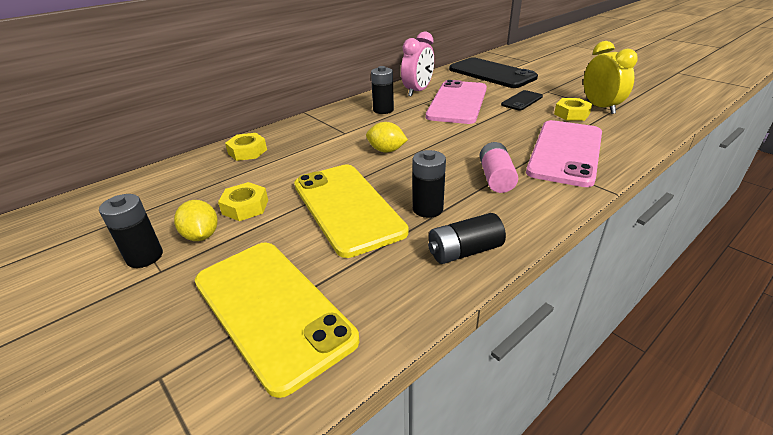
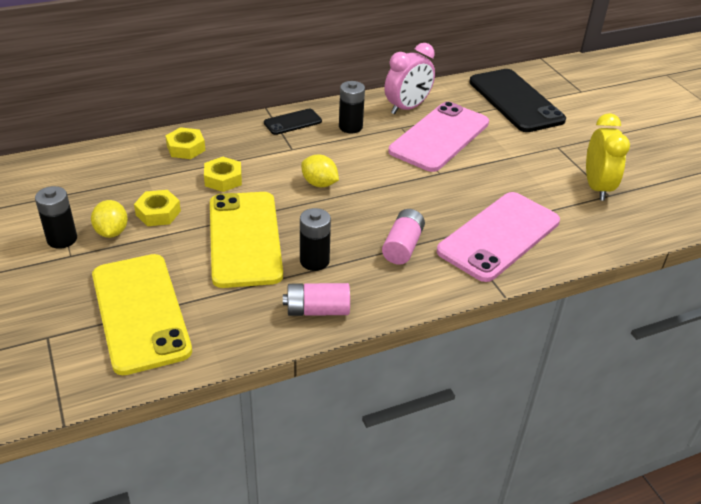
camera: 15 degrees right, 5 degrees up
black battery [428,213,506,264] -> pink battery [283,283,350,316]
black phone [501,90,543,111] -> black phone moved to [264,109,322,135]
yellow nut [554,98,592,121] -> yellow nut moved to [204,157,242,192]

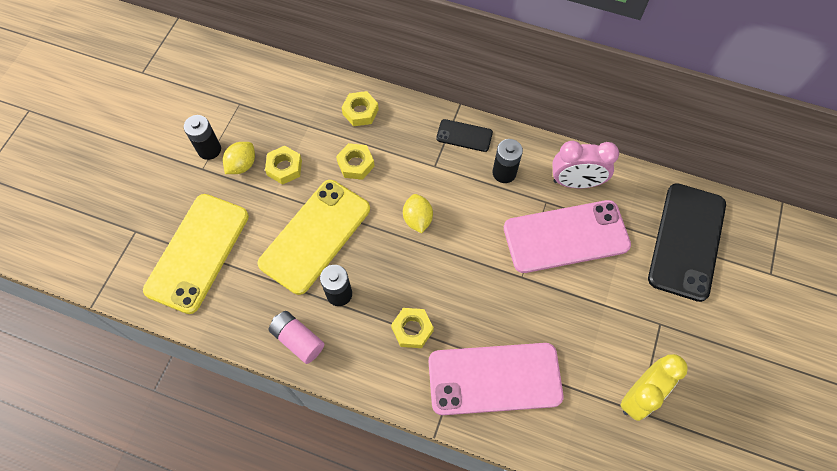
camera: 45 degrees right, 25 degrees up
pink battery [382,209,425,265] -> yellow nut [391,308,434,348]

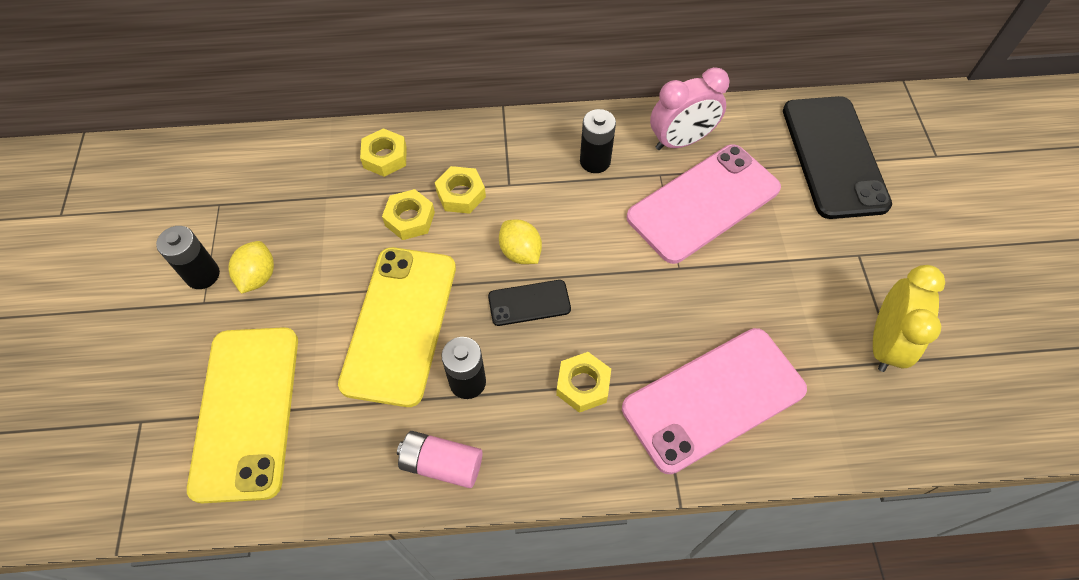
camera: 25 degrees left, 5 degrees down
yellow nut [265,146,302,185] -> yellow nut moved to [434,166,486,214]
black phone [436,119,493,152] -> black phone moved to [488,280,571,326]

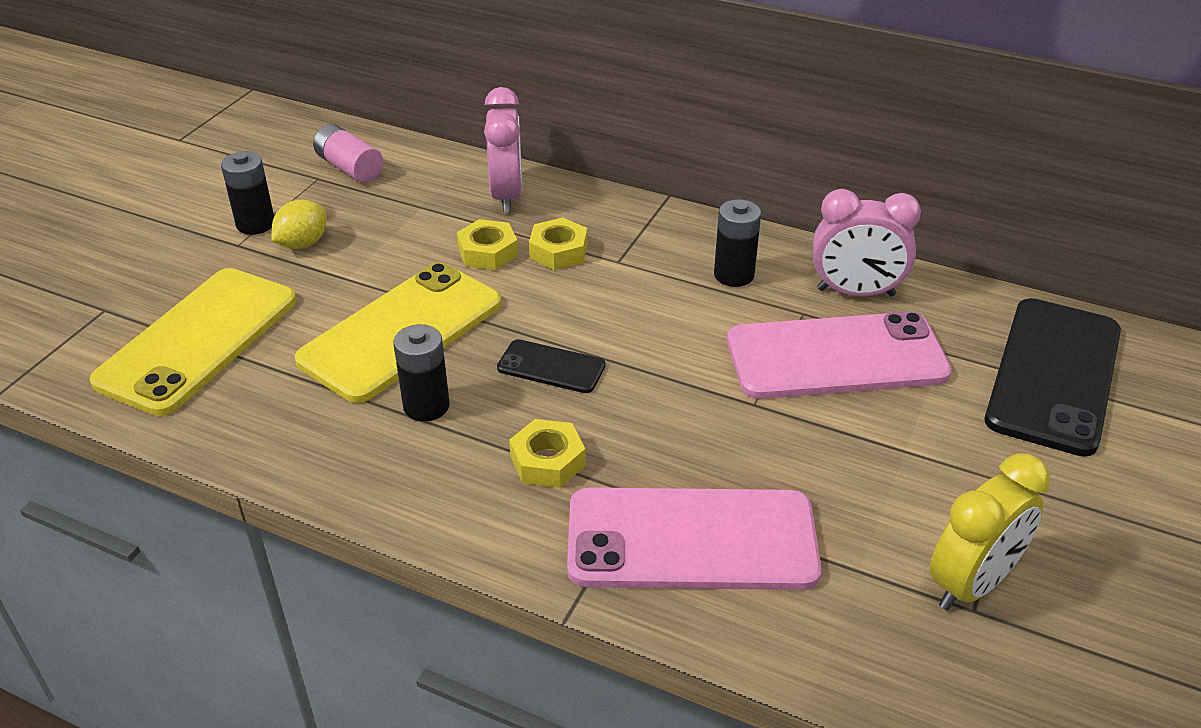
camera: 30 degrees right, 20 degrees down
yellow nut [360,128,407,177] -> pink clock [484,87,522,213]
pink battery [397,431,482,488] -> pink battery moved to [313,124,383,183]
yellow lemon [499,220,542,264] -> none

